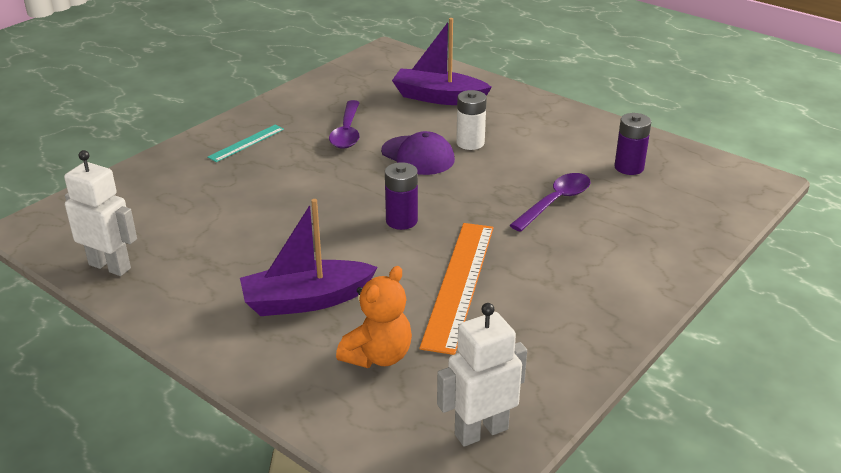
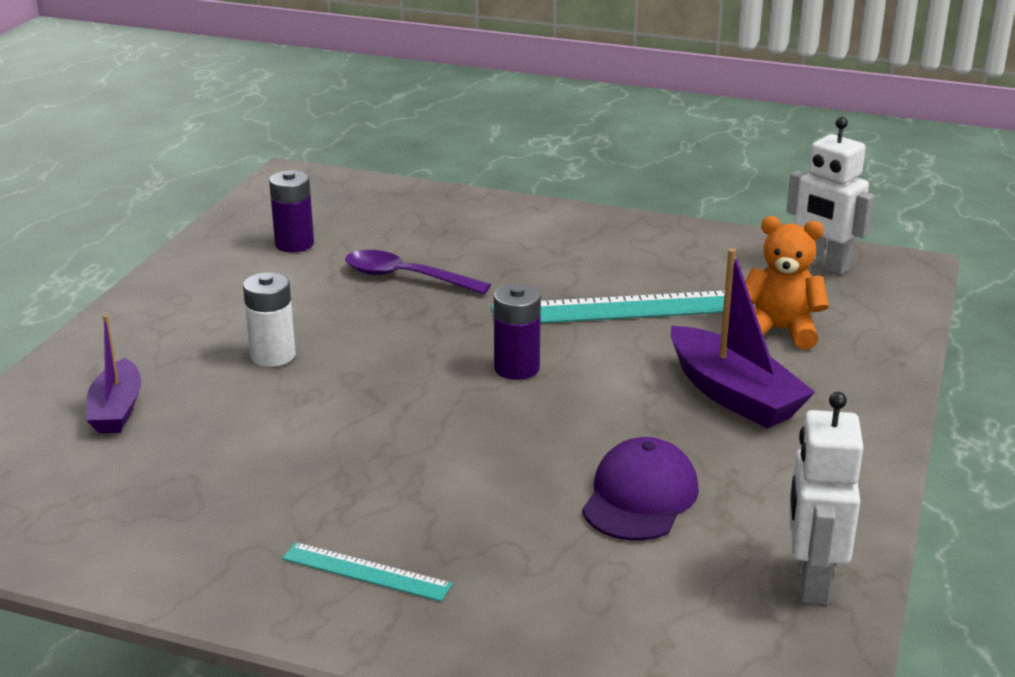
camera: 110 degrees left, 5 degrees down
purple spoon [329,100,360,149] -> none
purple cap [381,131,455,175] -> purple cap moved to [582,437,699,541]
purple boat [392,18,492,105] -> purple boat [86,315,141,433], size x0.64
orange ruler [419,223,494,355] -> turquoise ruler [491,290,725,323]

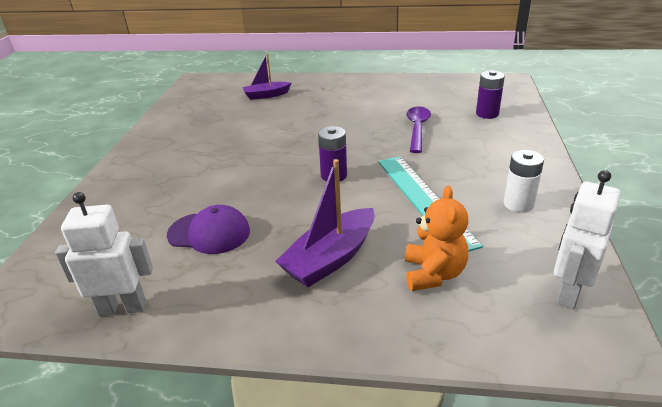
camera: 80 degrees right, 5 degrees up
white battery [243,272,296,367] -> white battery moved to [503,150,544,213]
purple battery [269,170,314,252] -> purple battery moved to [476,70,505,119]
turquoise ruler [282,542,453,602] -> none

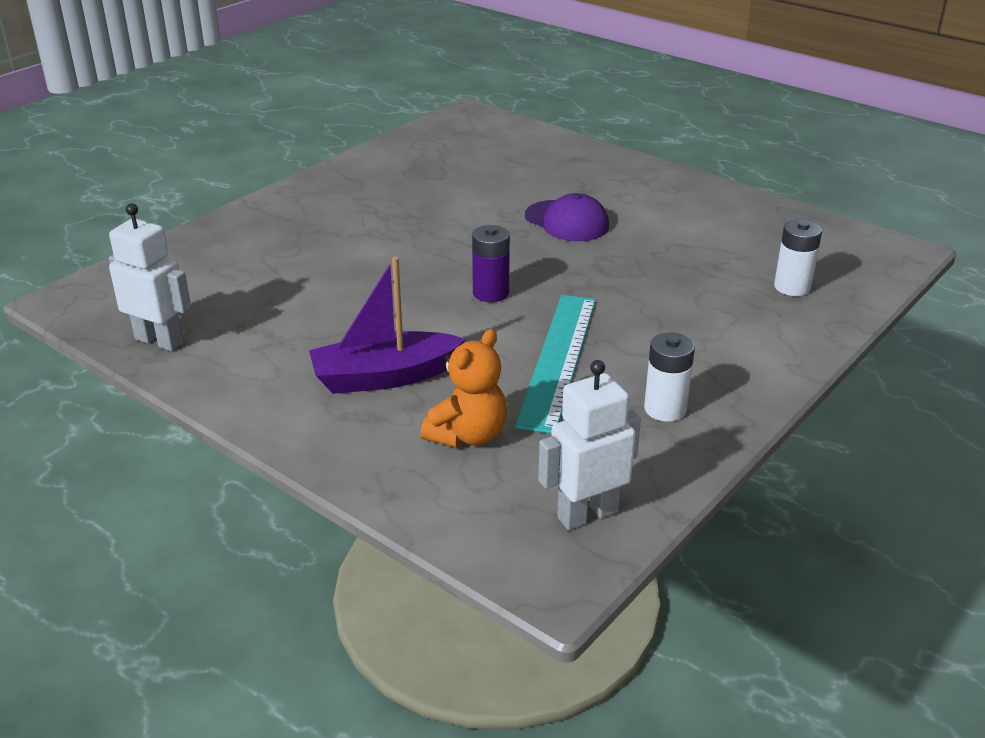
camera: 30 degrees right, 0 degrees up
purple cap [167,205,250,254] -> purple cap moved to [525,193,609,241]
purple boat [243,54,291,100] -> none
purple spoon [406,106,431,153] -> none
purple battery [476,70,505,119] -> white battery [774,219,822,296]

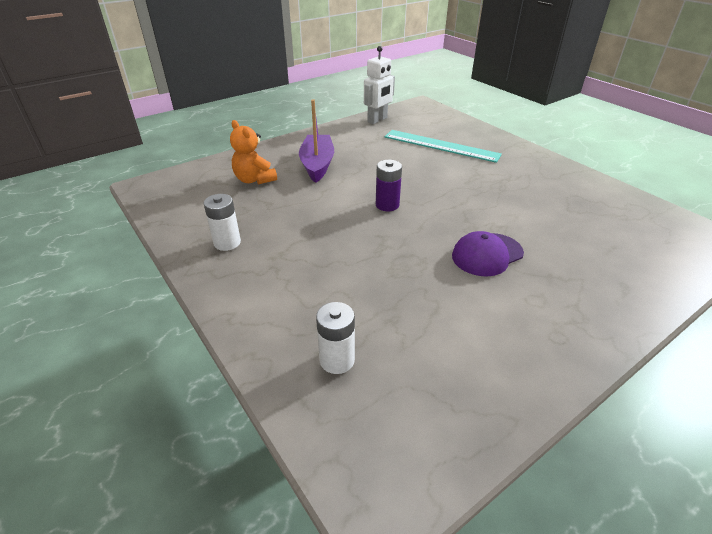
camera: 105 degrees right, 5 degrees up
turquoise ruler [515,295,596,434] -> turquoise ruler moved to [384,130,502,163]
white robot [538,360,641,530] -> none

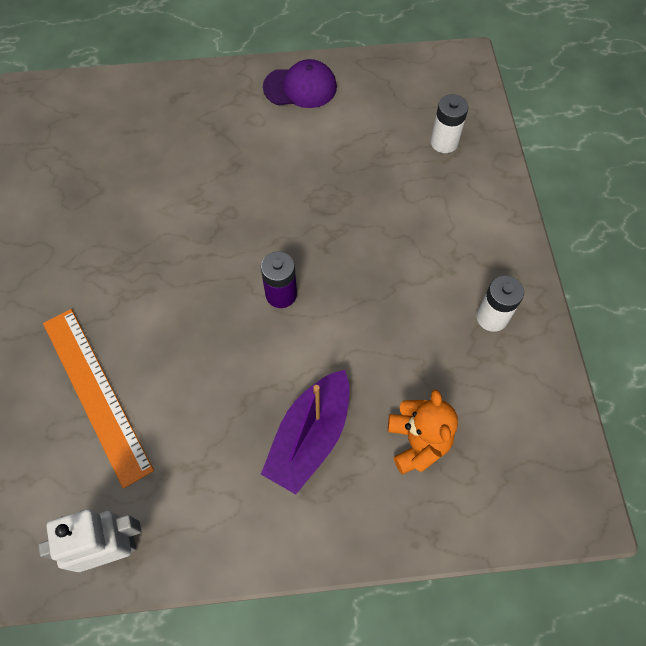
camera: 150 degrees left, 25 degrees up
turquoise ruler [384,130,502,163] -> orange ruler [43,309,154,488]
purple cap [452,231,524,277] -> purple cap moved to [263,59,337,108]

